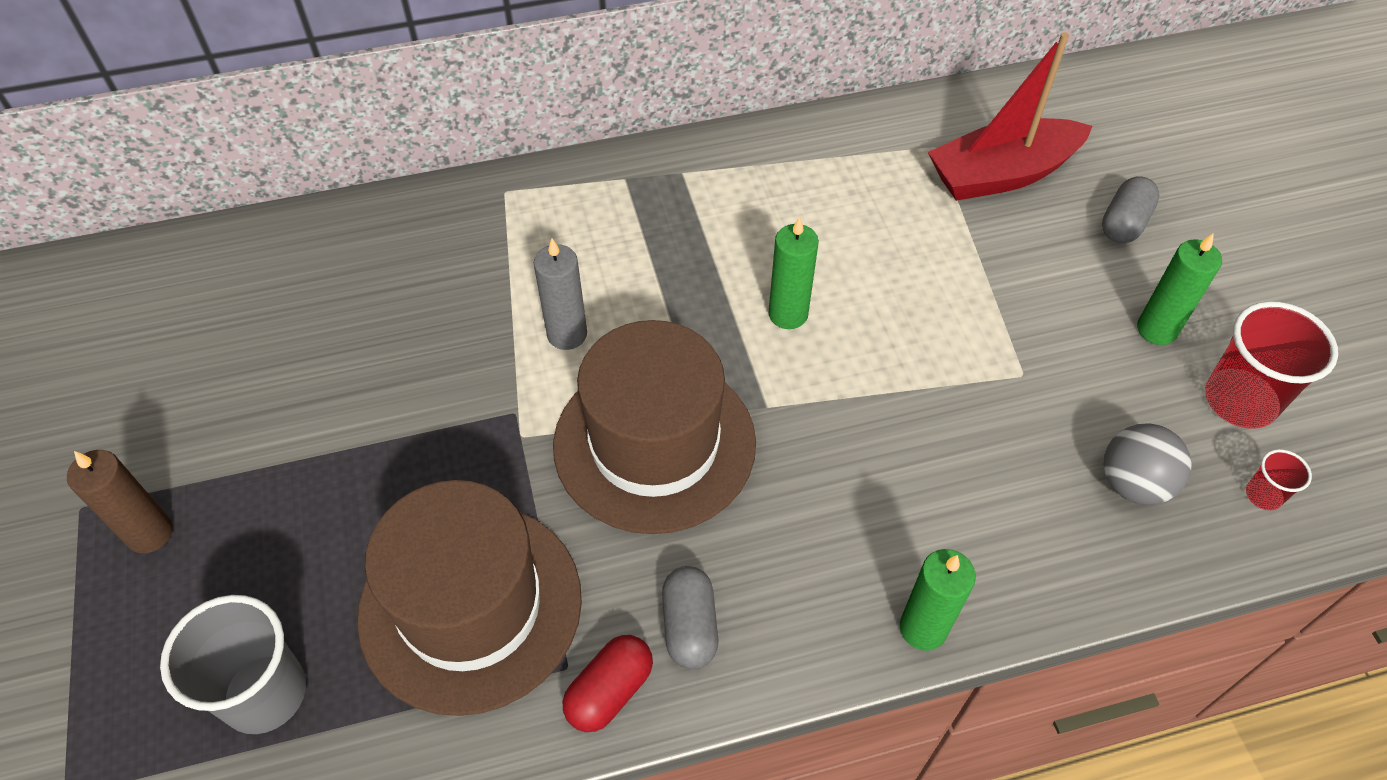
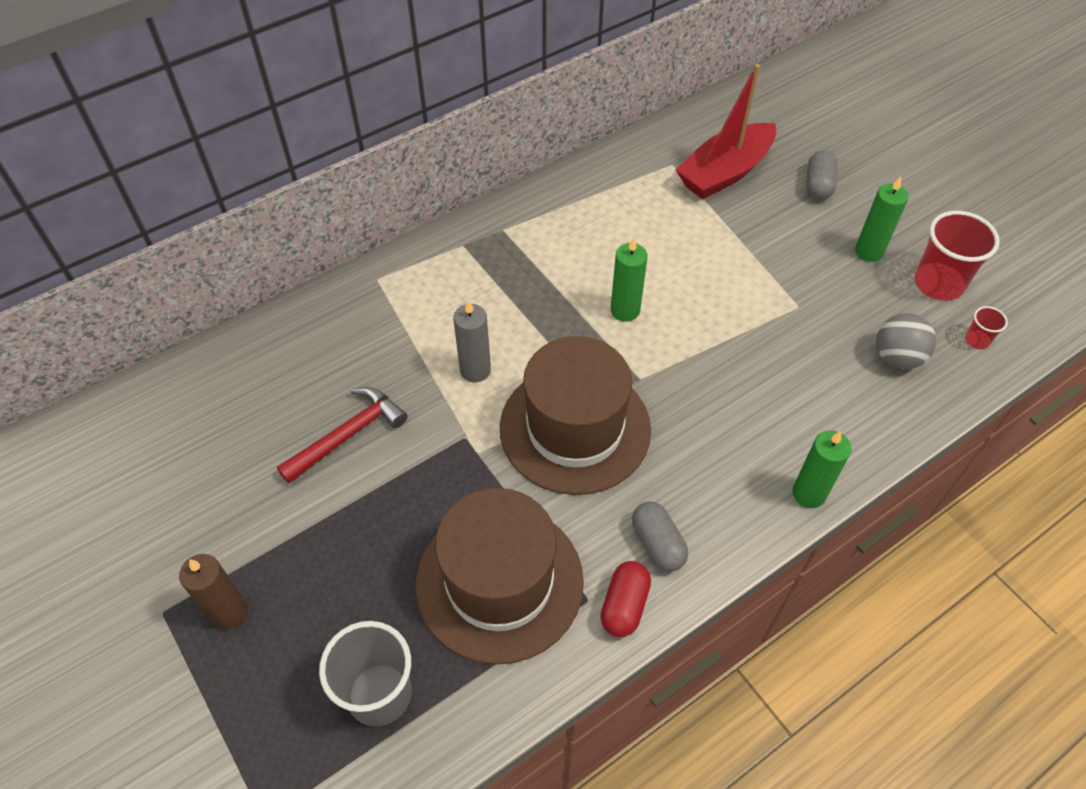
camera: 20 degrees left, 0 degrees up
none -> red hammer [277,387,407,484]

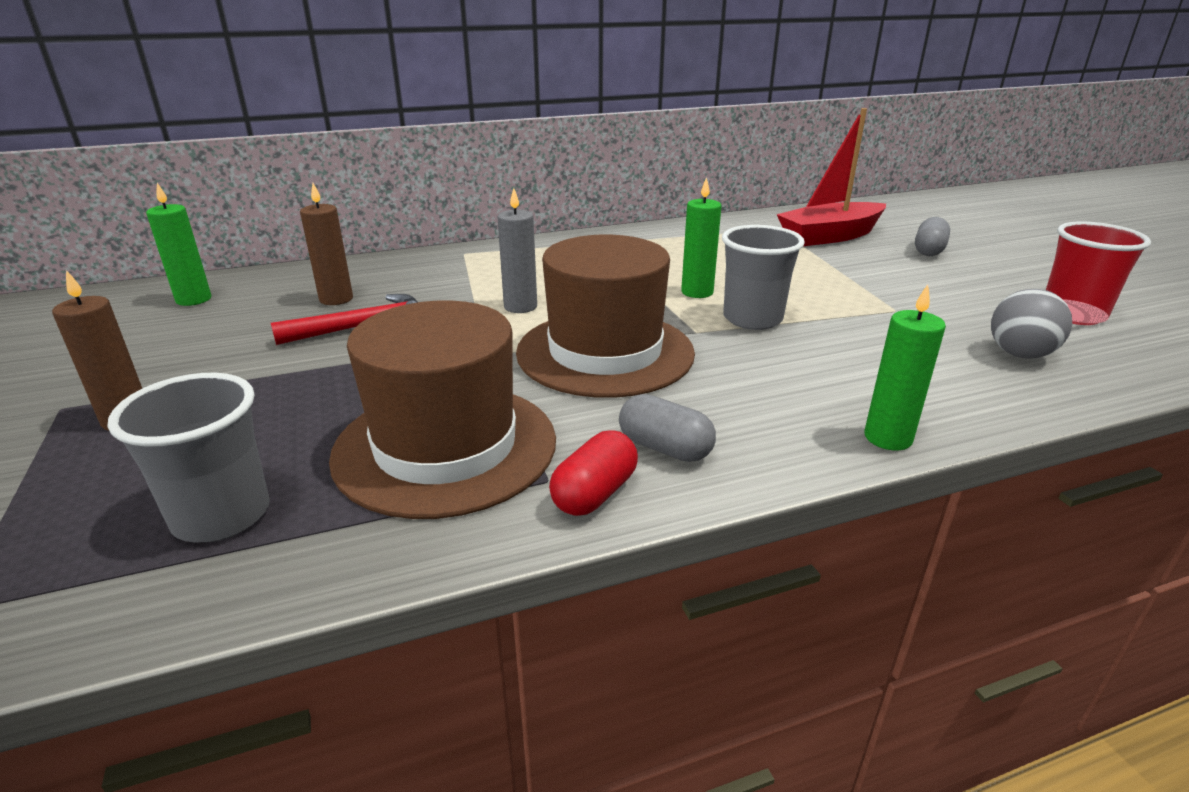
camera: 15 degrees right, 25 degrees down
grey capsule [632,501,688,572] -> grey capsule turned 45 degrees counterclockwise [619,394,716,462]
green candle [855,177,909,262] -> green candle moved to [146,183,211,306]
red cup [965,306,1008,350] -> none
none -> brown candle [300,183,353,305]
none -> grey cup [722,225,805,330]

